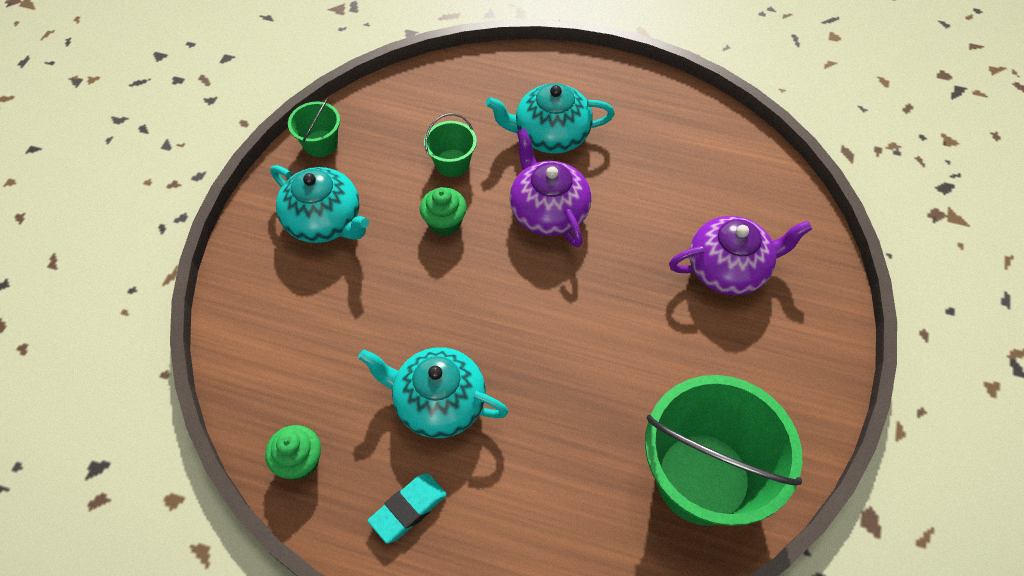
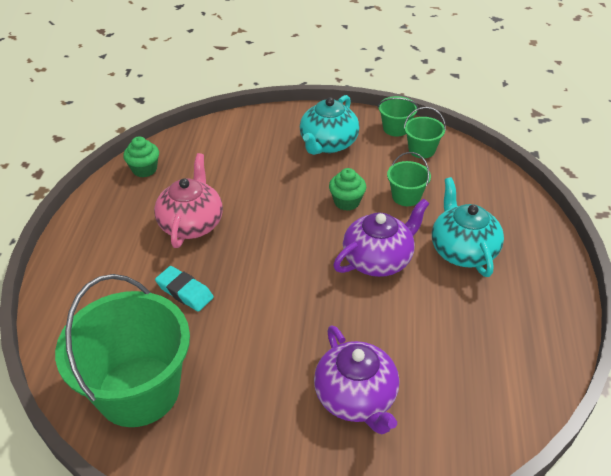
camera: 80 degrees right, 15 degrees down
turquoise teapot [358,347,508,438] -> pink teapot [154,153,223,248]
turquoise eraser [368,473,447,544] -> turquoise eraser moved to [155,266,214,312]
none -> green bucket [404,107,446,158]

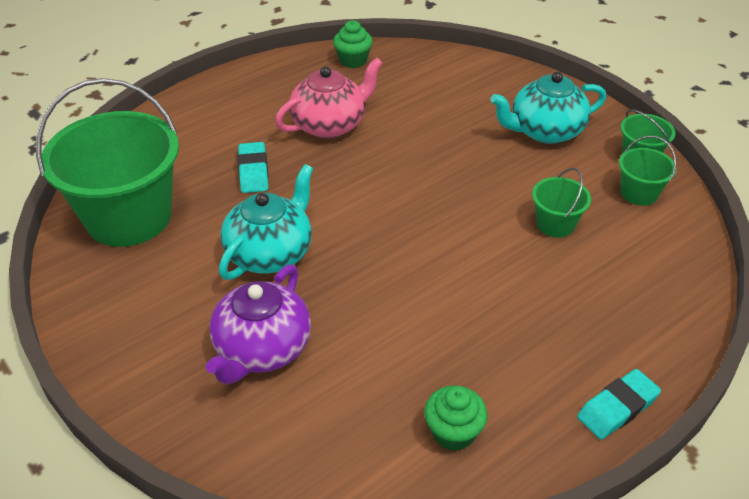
camera: 45 degrees right, 0 degrees up
green cupcake [329,168,366,211] -> green cupcake moved to [424,386,488,451]
purple teapot [333,198,429,277] -> none
turquoise teapot [432,177,504,277] -> turquoise teapot moved to [219,164,313,280]
none -> turquoise eraser [577,369,661,440]

